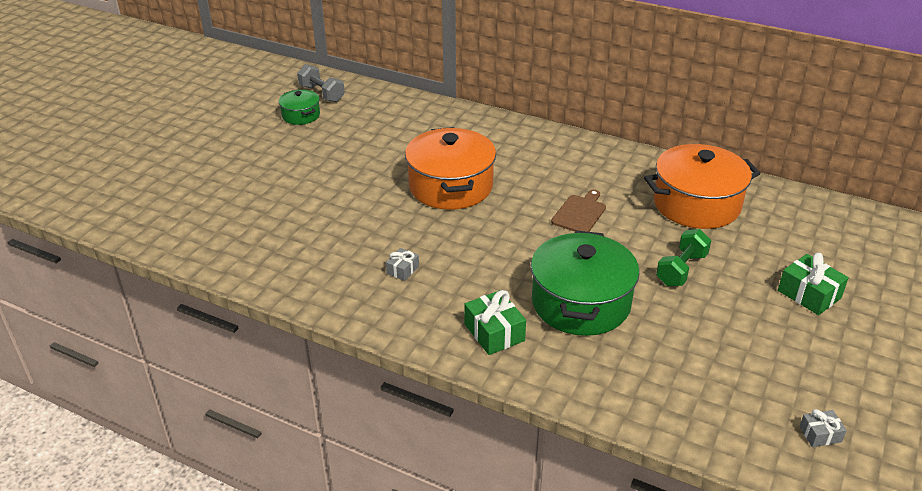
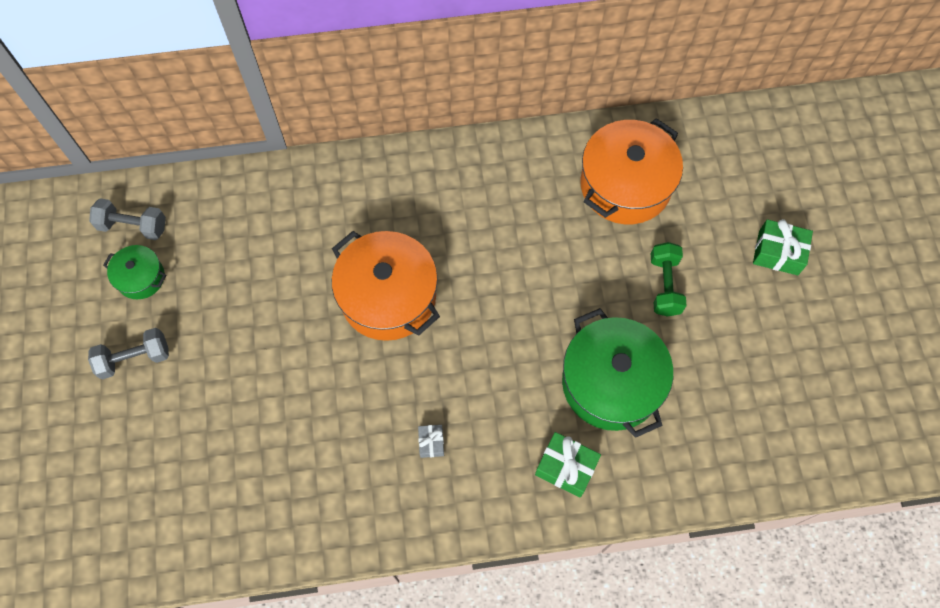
camera: 35 degrees left, 30 degrees up
brown cutting board [551,189,606,232] -> none
grey gift [799,409,847,447] -> none
none -> grey dumbbell [88,328,169,379]

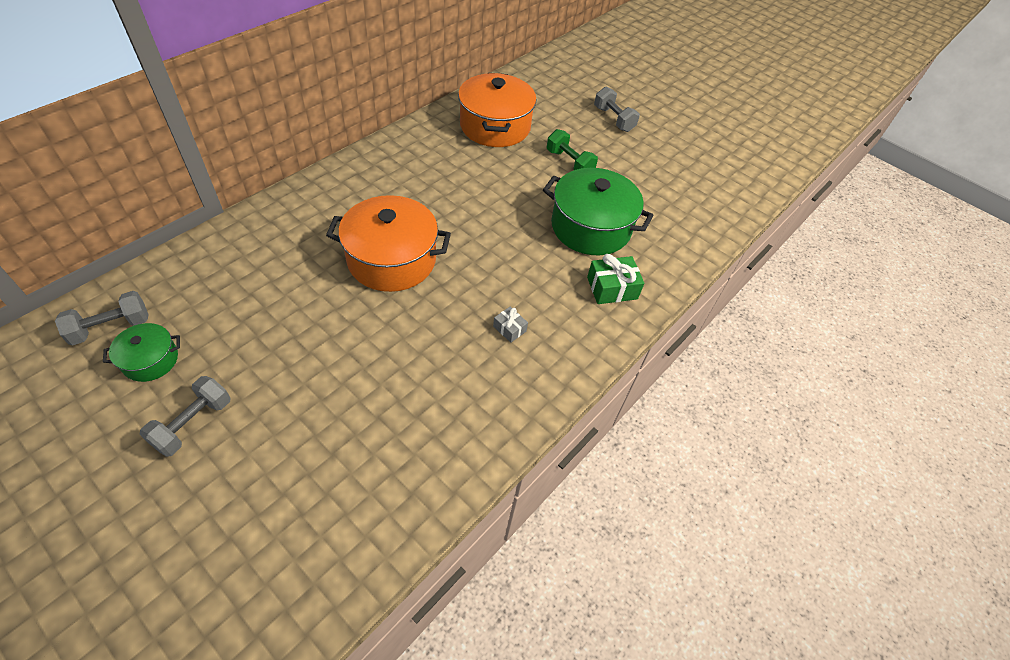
camera: 45 degrees left, 15 degrees down
green gift [753,219,813,275] -> grey dumbbell [594,87,640,132]

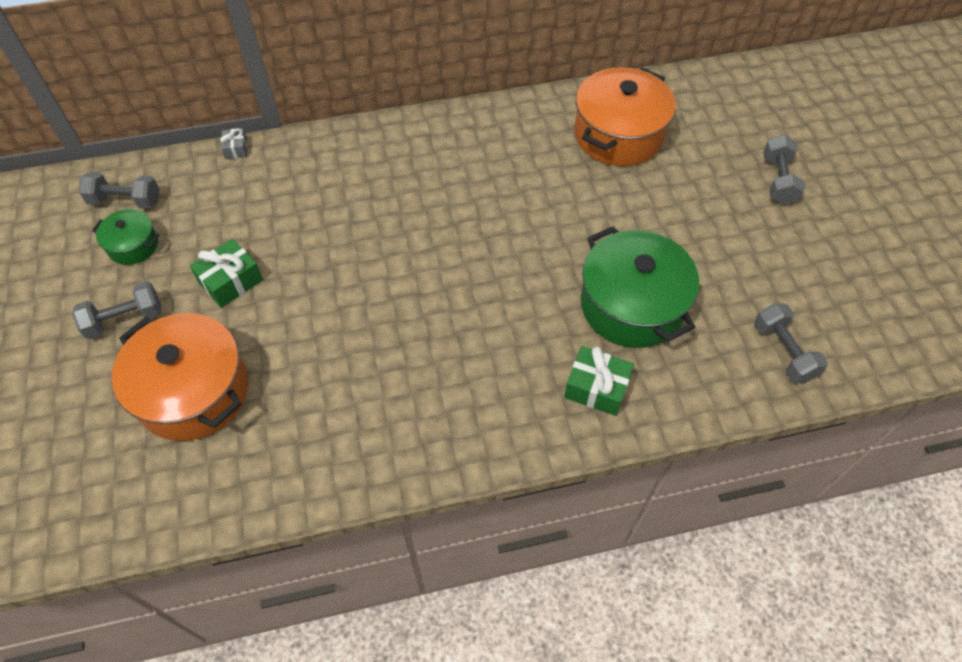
camera: 40 degrees right, 5 degrees up
orange pot [326,195,451,292] -> orange pot moved to [111,313,248,441]
grey gift [493,307,528,343] -> grey gift moved to [220,128,247,159]
green dumbbell [547,129,598,170] -> none
none -> green gift [190,239,263,308]
none -> grey dumbbell [754,303,828,383]

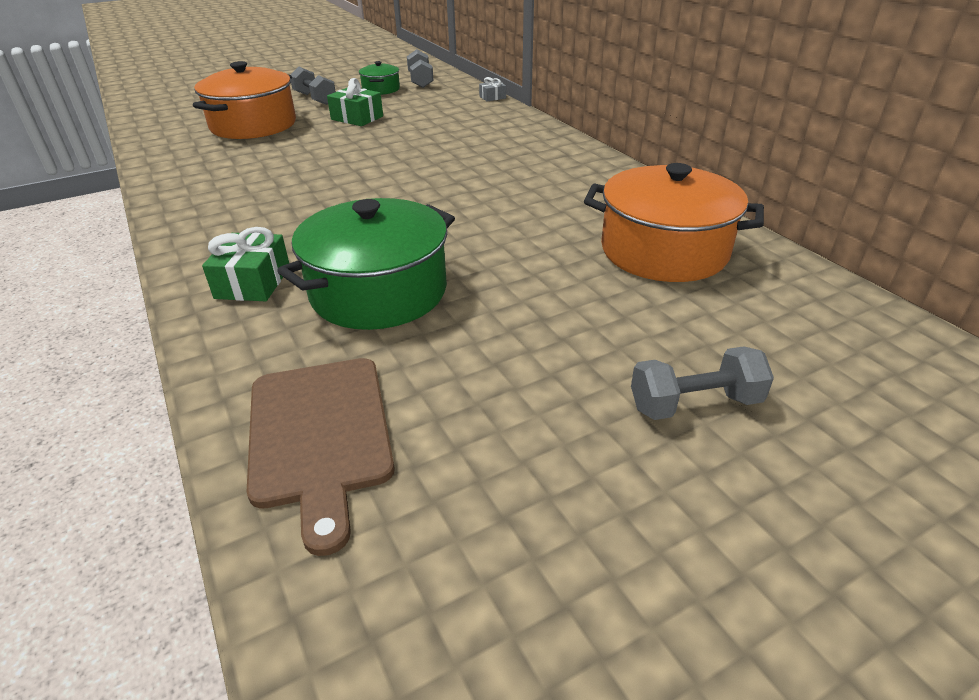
camera: 75 degrees right, 20 degrees down
grey dumbbell [754,303,828,383] -> brown cutting board [247,358,395,556]

